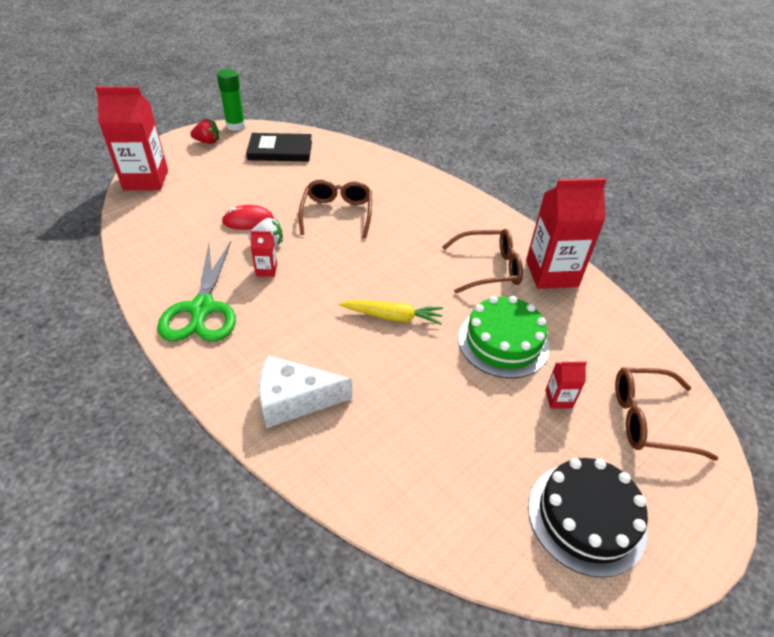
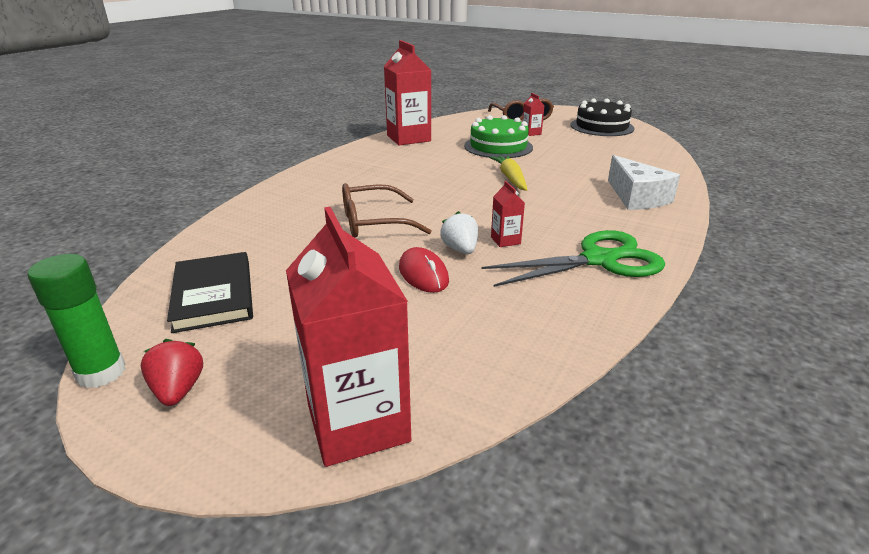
camera: 105 degrees left, 15 degrees down
brown glasses [442,229,523,293] -> none

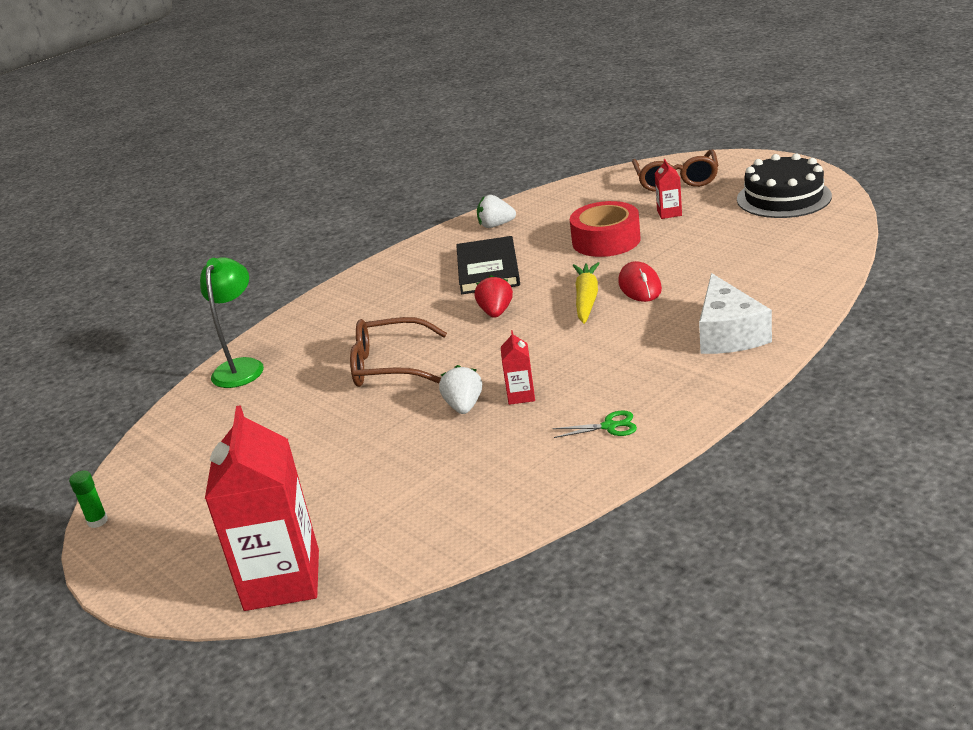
camera: 20 degrees right, 0 degrees up
green glue stick [27,254,125,388] -> green glue stick [69,470,108,528], size x0.53
red strawberry [141,339,203,406] -> red strawberry moved to [475,275,513,318]
black book [167,252,253,333] -> black book moved to [456,236,520,294]
red carton [384,40,431,145] -> white strawberry [477,195,516,228]
red mouse [399,247,449,293] -> red mouse moved to [618,261,662,302]
green cake [464,115,533,158] -> red tape [570,201,641,257]
green scissors [481,230,665,287] -> green scissors [552,410,637,438], size x0.40
none -> green lamp [200,257,264,388]

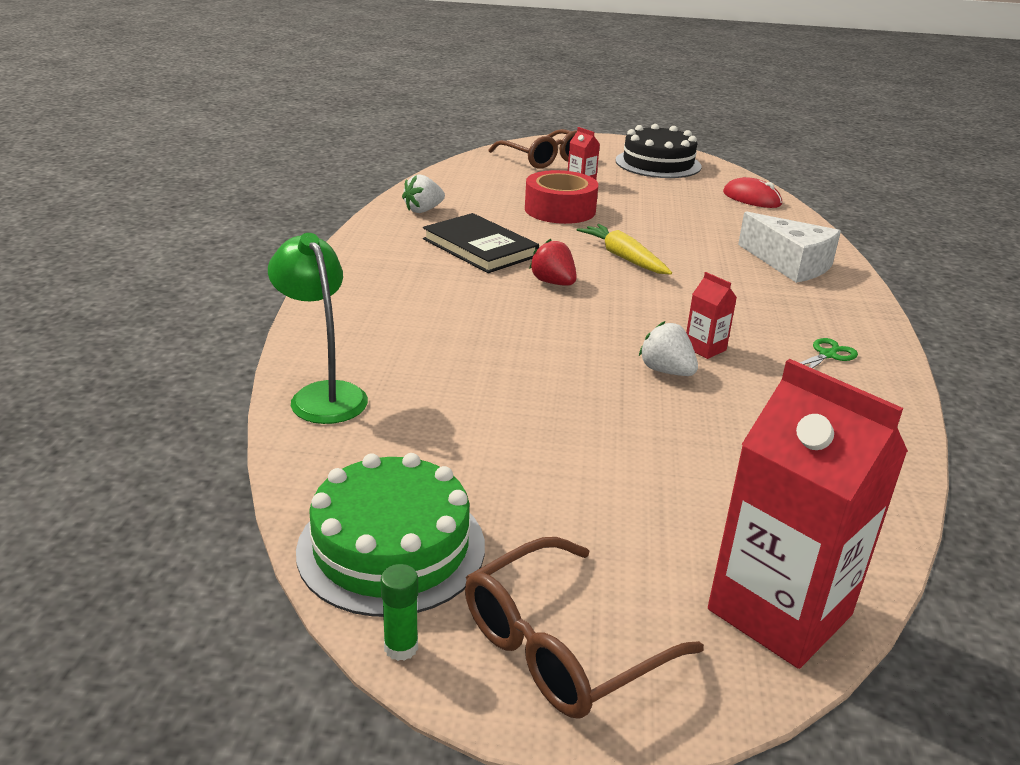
camera: 45 degrees left, 0 degrees up
brown glasses [350,317,447,387] -> brown glasses moved to [465,537,704,719]
red mouse [618,261,662,302] -> red mouse moved to [723,177,782,208]
none -> green cake [296,453,485,617]

